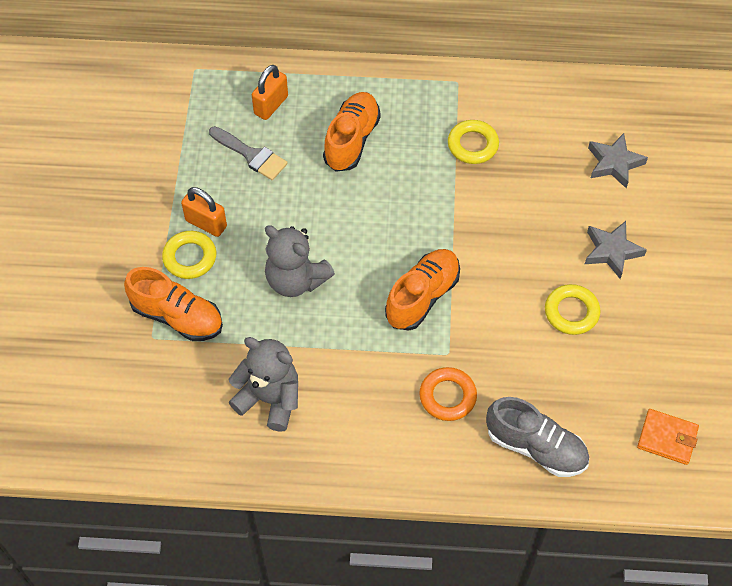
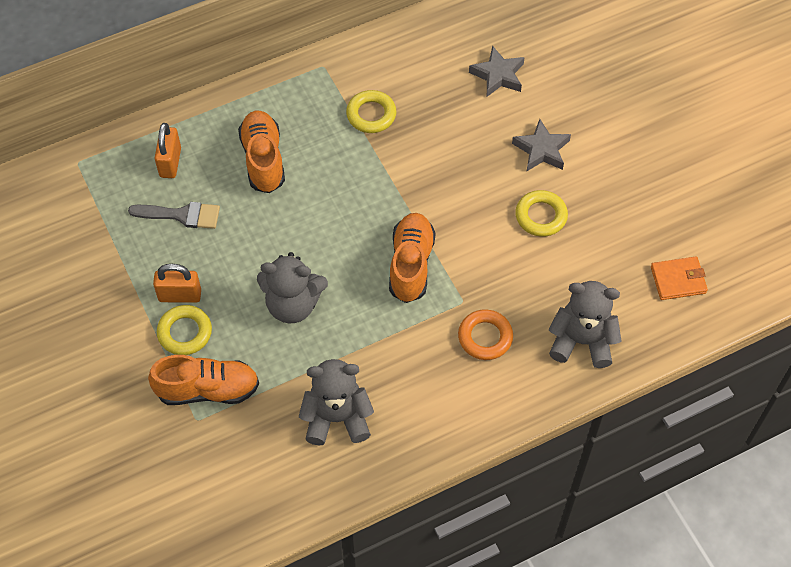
camera: 30 degrees left, 0 degrees up
grey shoe [486,397,589,477] -> grey teddy bear [549,281,622,368]

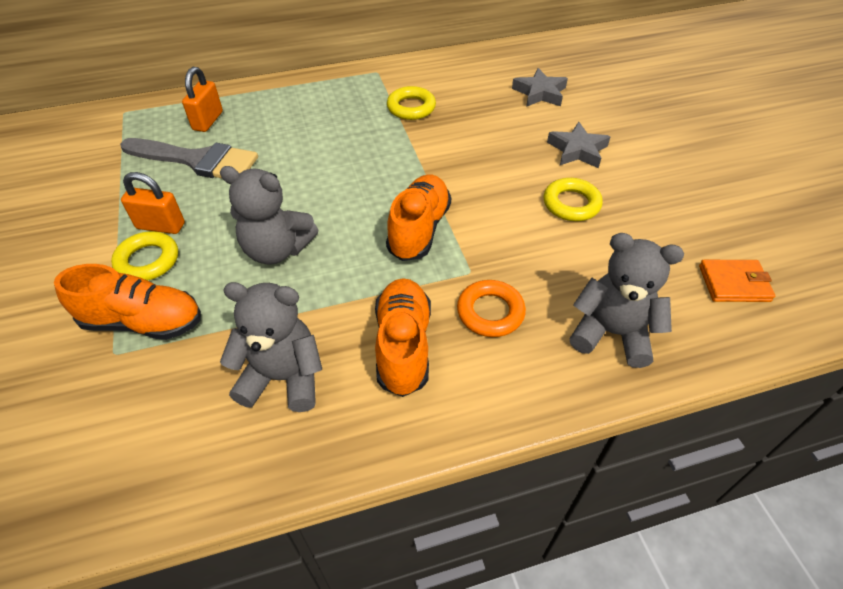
camera: 10 degrees right, 10 degrees down
grey brush [128,202,220,229] -> grey brush [120,138,258,178], size x1.53
orange shoe [238,111,285,193] -> orange shoe moved to [375,278,431,397]

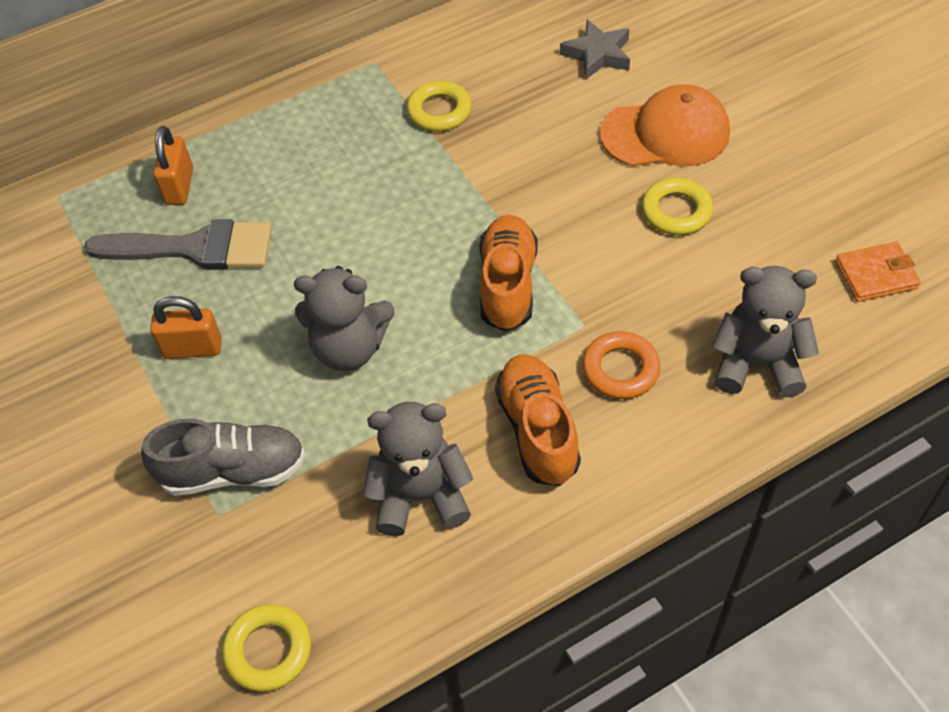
camera: 10 degrees left, 5 degrees up
orange shoe [54,264,201,340] -> grey shoe [141,418,305,496]
yellow ring [111,231,178,281] -> yellow ring moved to [222,604,311,692]
grey star [547,122,610,168] -> orange cap [600,84,730,167]

